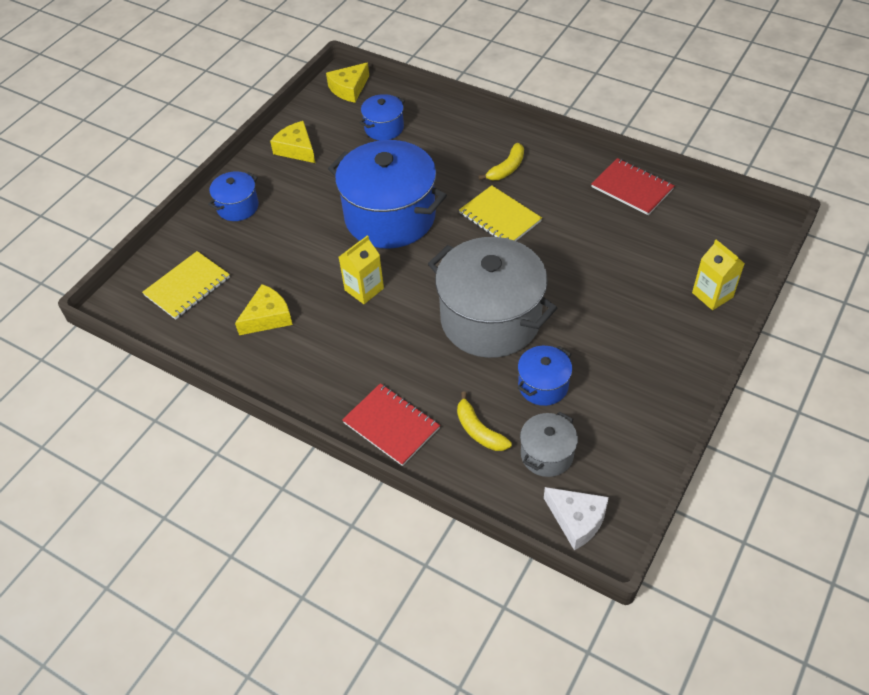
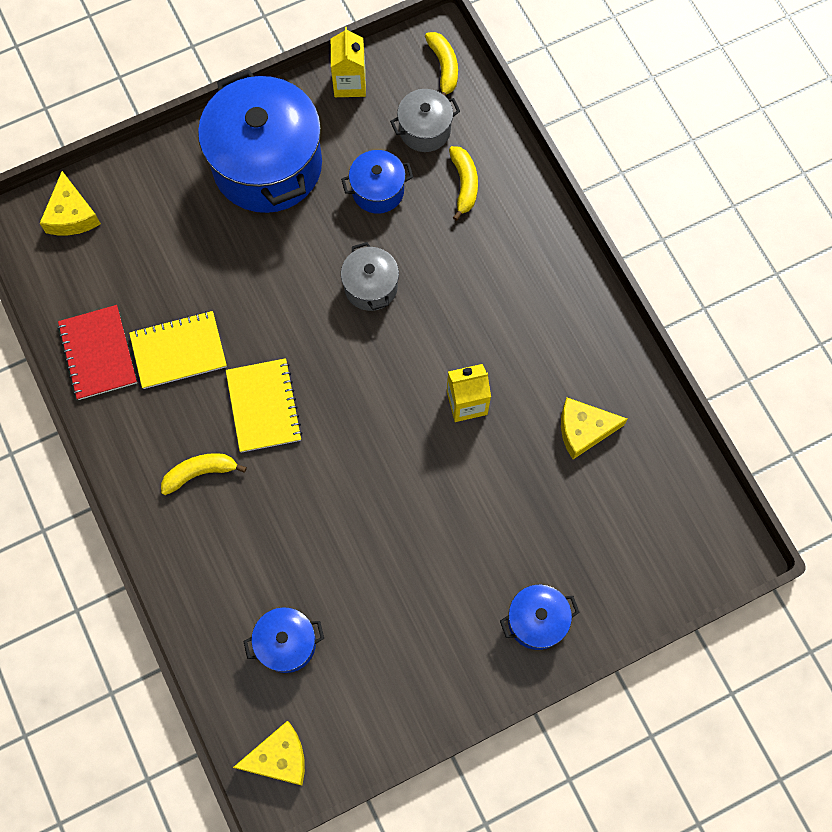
camera: 150 degrees left, 20 degrees up
yellow notebook [142,251,230,320] -> yellow notebook moved to [129,311,227,389]
yellow cheese [270,121,315,163] -> yellow cheese moved to [39,171,101,235]
blue pot [328,140,447,249] -> blue pot moved to [198,69,322,213]
red notebook [342,383,440,466] -> none
grey pot [428,237,557,358] -> grey pot [341,242,399,311], size x0.47
white cheese [544,487,609,550] -> yellow banana [425,32,458,96]
yellow carton [692,240,745,310] -> yellow carton moved to [331,27,366,97]

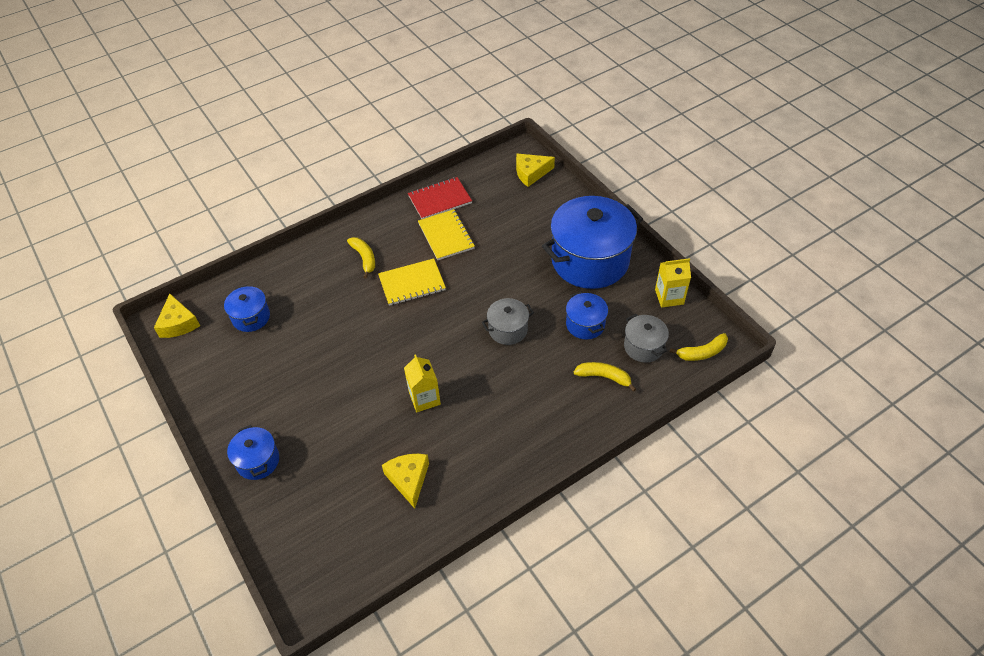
camera: 85 degrees right, 20 degrees down
yellow banana [449,146,478,221] -> yellow banana turned 150 degrees counterclockwise [574,362,636,392]

